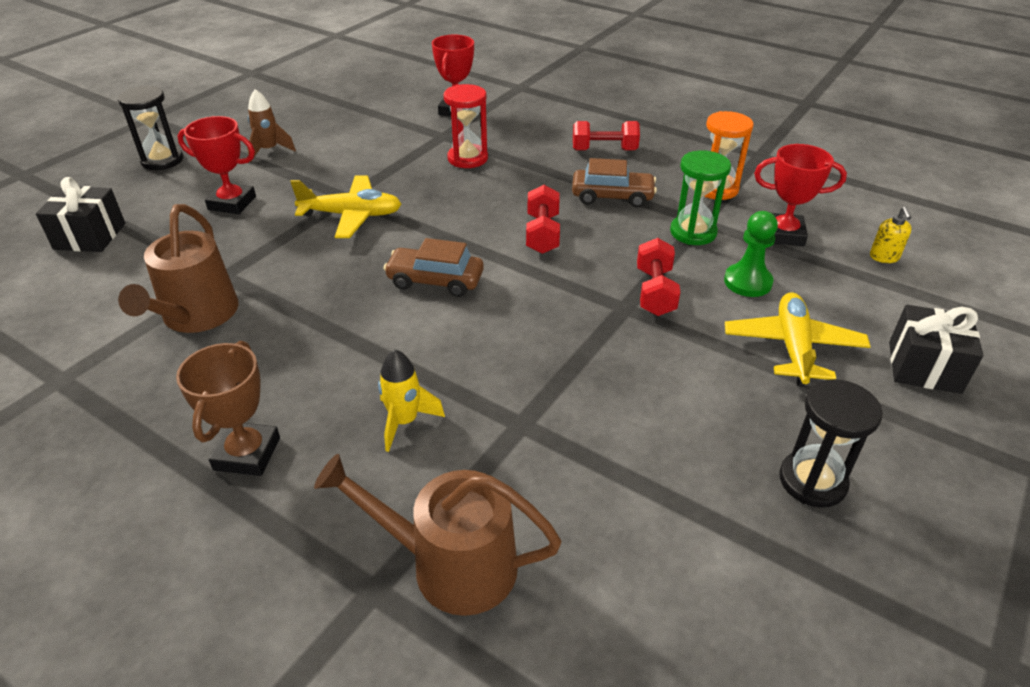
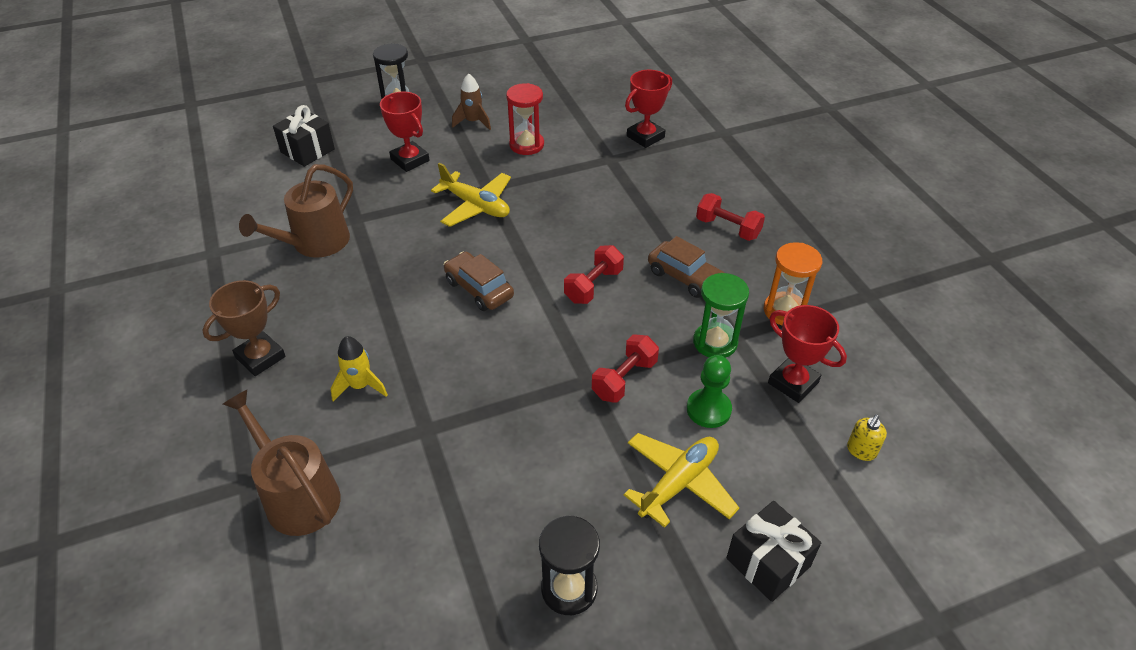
camera: 35 degrees right, 5 degrees up
red hourglass [444,84,488,168] -> red hourglass moved to [506,83,544,155]

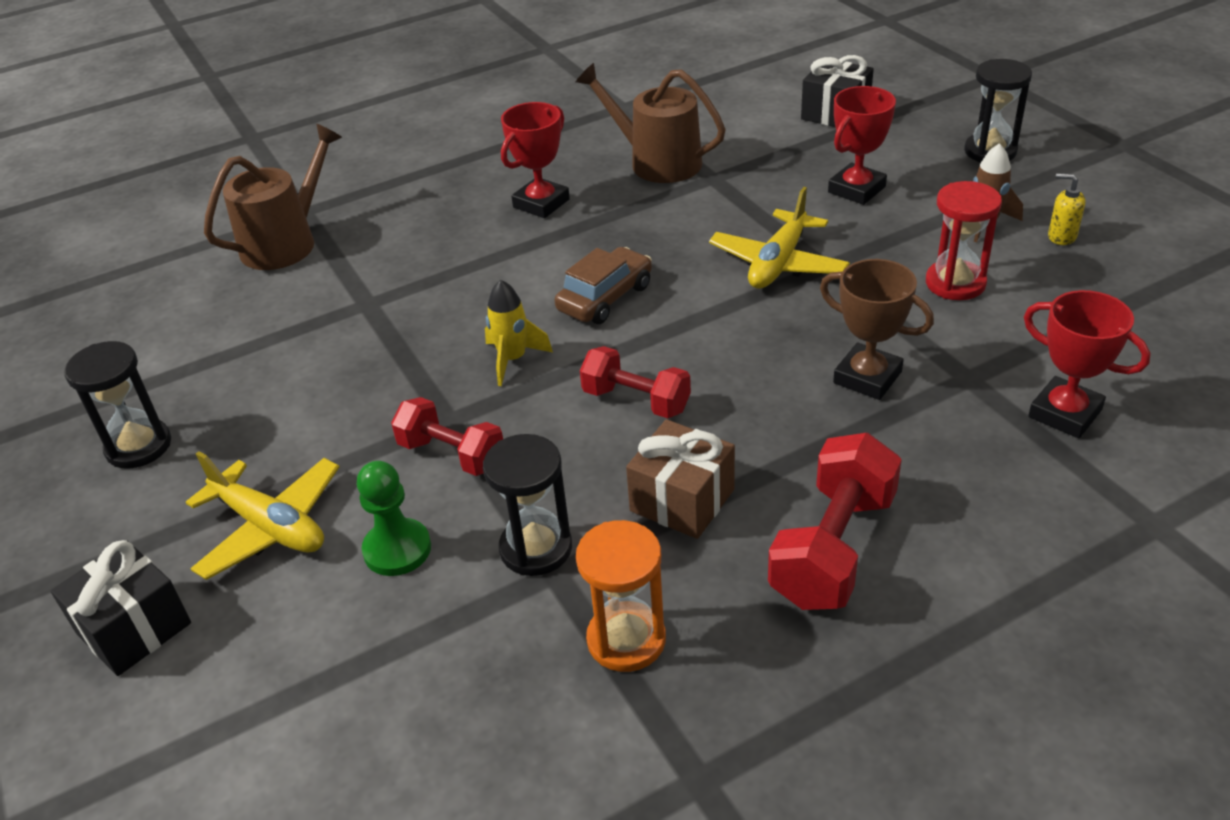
camera: 85 degrees right, 5 degrees down
brown trophy [202,280,286,376] -> brown trophy moved to [820,259,934,400]
yellow rocket [330,336,388,401] -> yellow rocket moved to [485,279,553,386]
brown car [648,236,724,298] -> brown gift [626,419,735,539]
green hourglass [693,273,749,358] -> black hourglass [483,434,572,576]
red dumbbell [696,193,765,241] -> red dumbbell [768,433,902,610], size x1.50
red trophy [768,305,847,403] -> red trophy moved to [501,102,570,218]
yellow soap dispenser [847,415,887,461] -> yellow soap dispenser moved to [1048,173,1085,245]

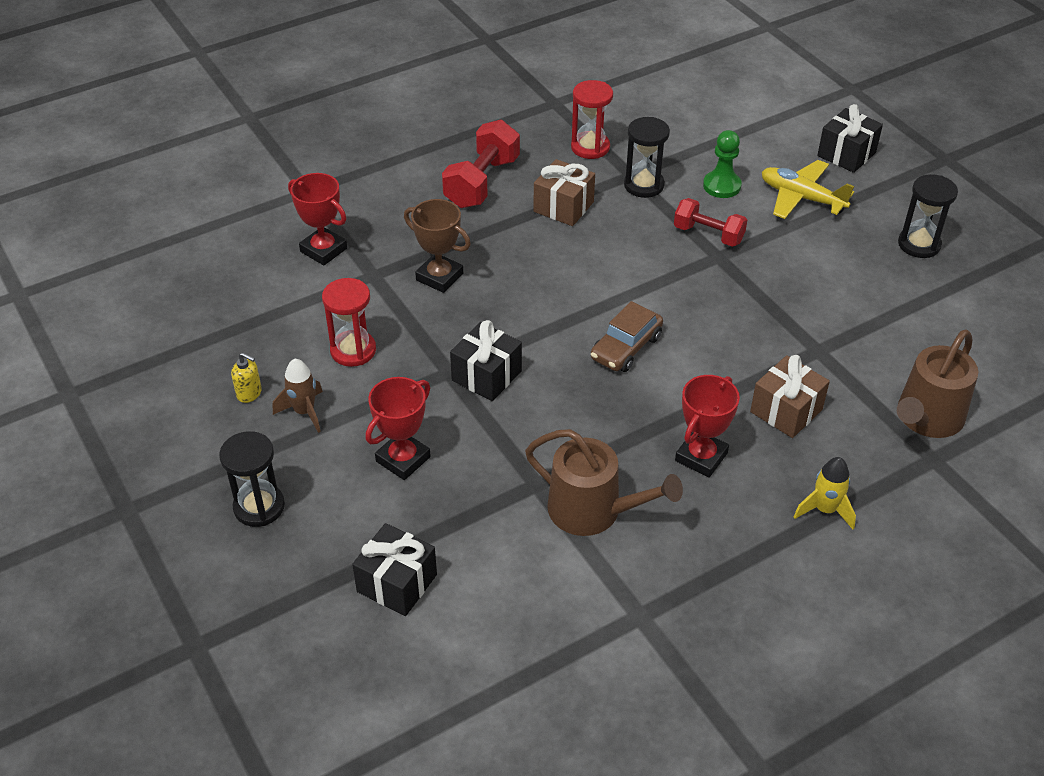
camera: 175 degrees right, 5 degrees up
yellow rocket [485,279,553,386] -> yellow rocket moved to [794,457,856,529]
orange hourglass [576,520,666,672] -> red hourglass [571,80,613,159]
red dumbbell [580,346,691,418] -> none
yellow plane [709,187,850,289] -> black gift [450,320,522,401]
none -> brown gift [750,355,830,438]

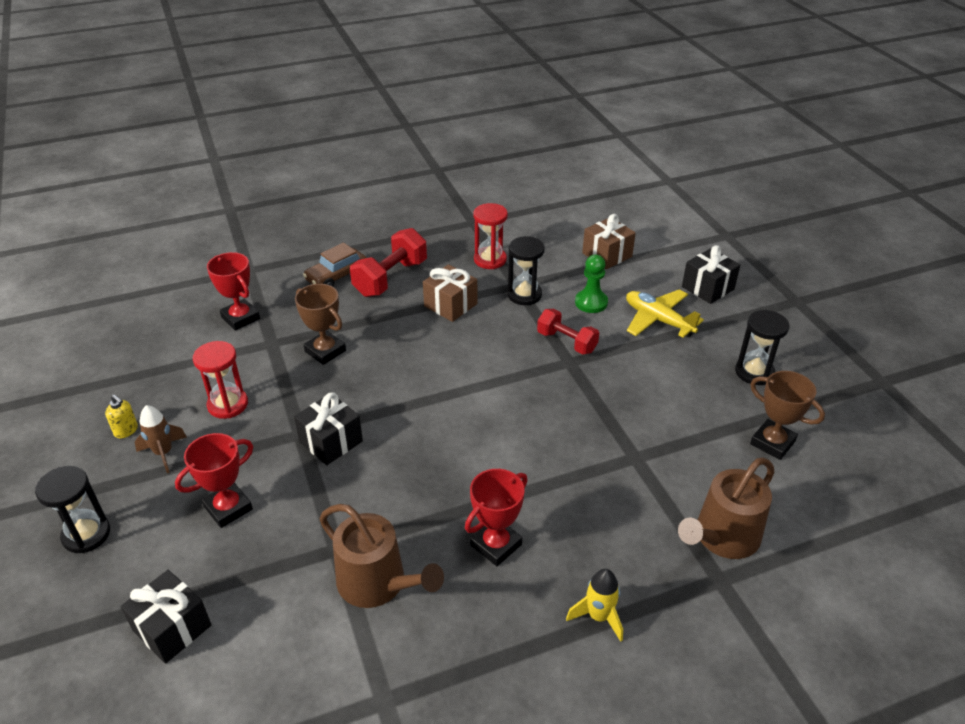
camera: 10 degrees right, 5 degrees down
brown car [591,301,663,372] -> brown car moved to [303,242,366,287]
brown gift [750,355,830,438] -> brown gift moved to [582,214,636,269]
none -> brown trophy [750,371,825,460]

